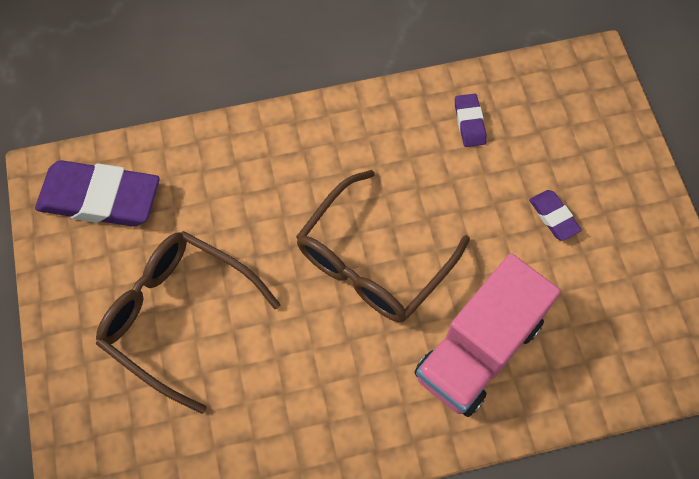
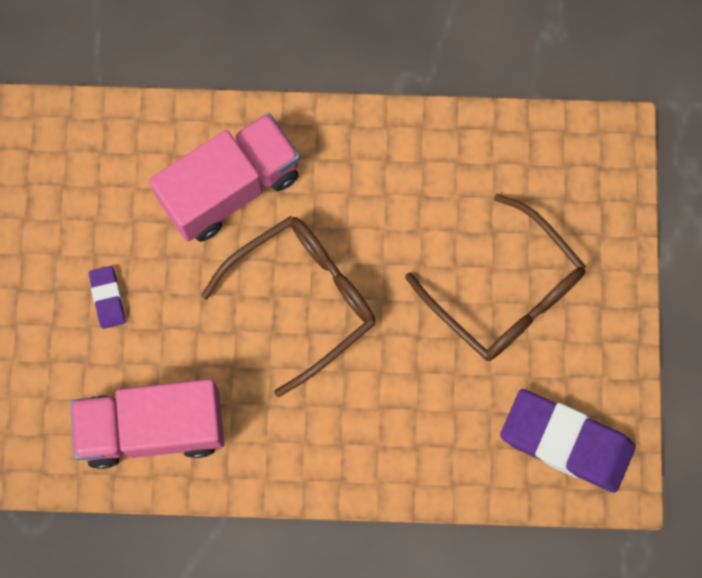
camera: 165 degrees left, 10 degrees up
purple eraser [455,94,487,147] -> pink truck [70,379,224,469]

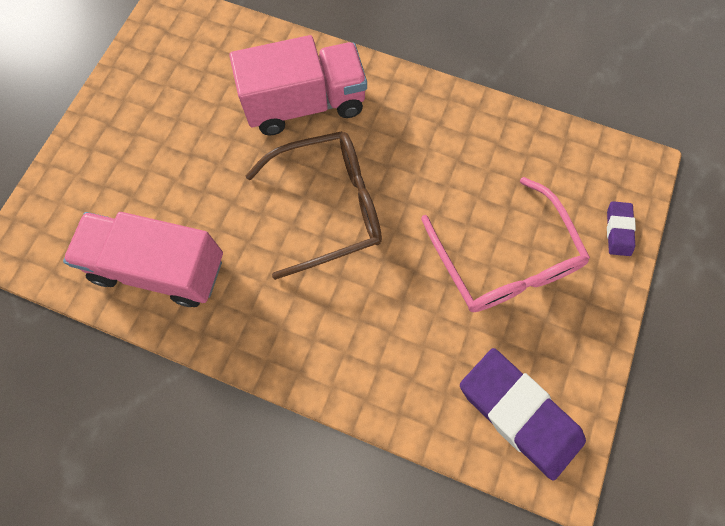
camera: 20 degrees right, 5 degrees down
purple eraser [89,266,126,329] -> purple eraser moved to [607,201,636,256]
brown glasses [405,194,586,361] -> pink glasses [421,177,590,312]

